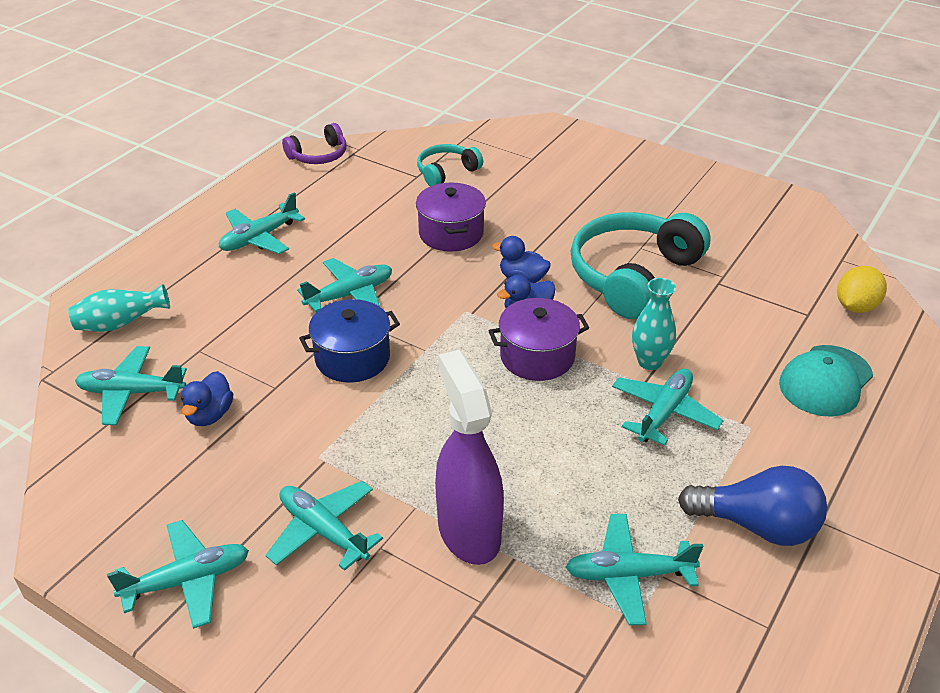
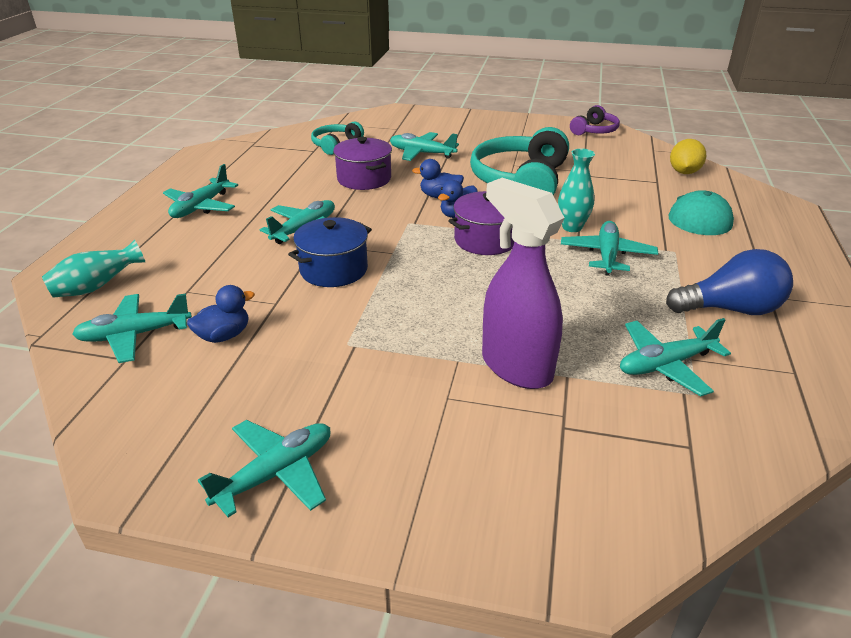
camera: 20 degrees left, 5 degrees down
blue duck [181,371,233,426] -> blue duck turned 120 degrees counterclockwise [187,285,255,343]
turquoise plane [266,481,383,571] -> turquoise plane moved to [390,132,459,161]
purple headphones [282,123,347,164] -> purple headphones moved to [570,105,620,135]

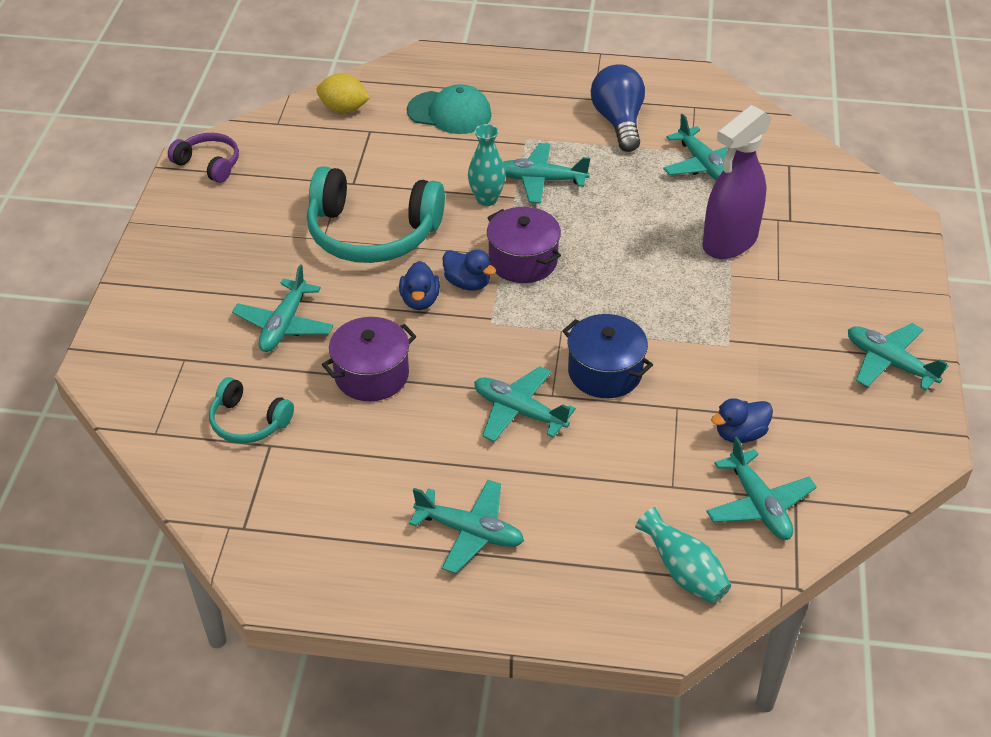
camera: 95 degrees left, 10 degrees up
blue duck [187,285,255,343] -> blue duck turned 75 degrees counterclockwise [711,398,773,443]

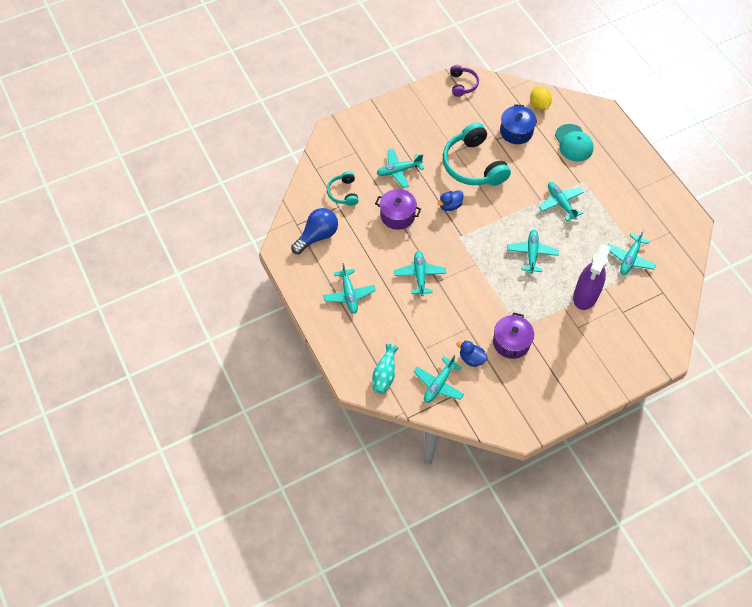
camera: 55 degrees right, 15 degrees up
blue duck [443,249,496,291] -> none
turquoise vase [468,124,506,206] -> none
purple pot [487,207,561,283] -> purple pot moved to [493,312,534,359]
blue pot [562,314,653,398] -> blue pot moved to [500,104,537,144]
blue light bulb [591,64,645,152] -> blue light bulb moved to [291,208,338,254]
purple spray bottle [702,105,772,259] -> purple spray bottle turned 75 degrees counterclockwise [573,244,611,310]
turquoise plane [848,323,948,390] -> turquoise plane moved to [507,230,559,274]

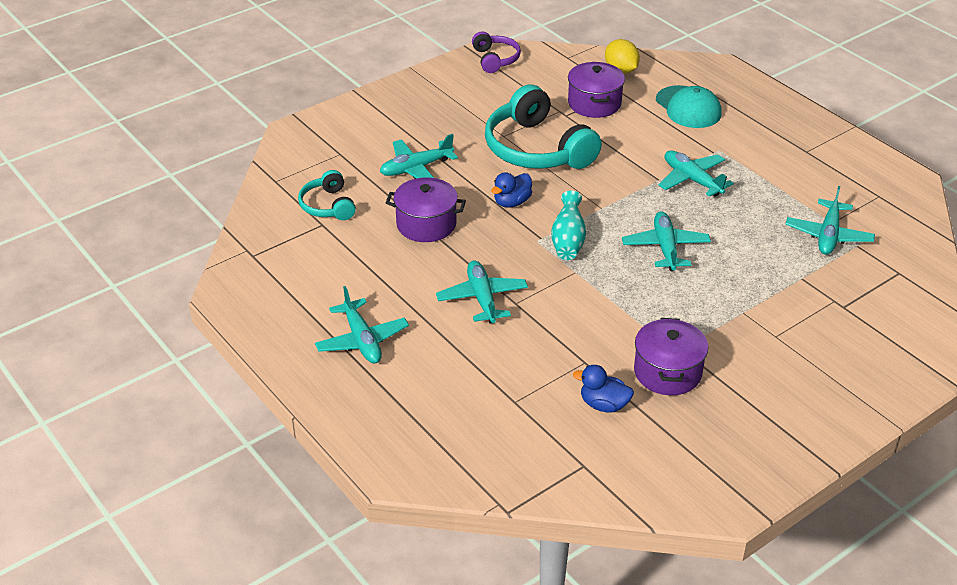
camera: 10 degrees left, 20 degrees down
blue light bulb [291,208,338,254] -> none
turquoise vase [372,344,398,394] -> turquoise vase moved to [551,191,586,260]
turquoise plane [414,355,464,403] -> none
blue pot [500,104,537,144] -> purple pot [568,62,625,118]
purple spray bottle [573,244,611,310] -> none

